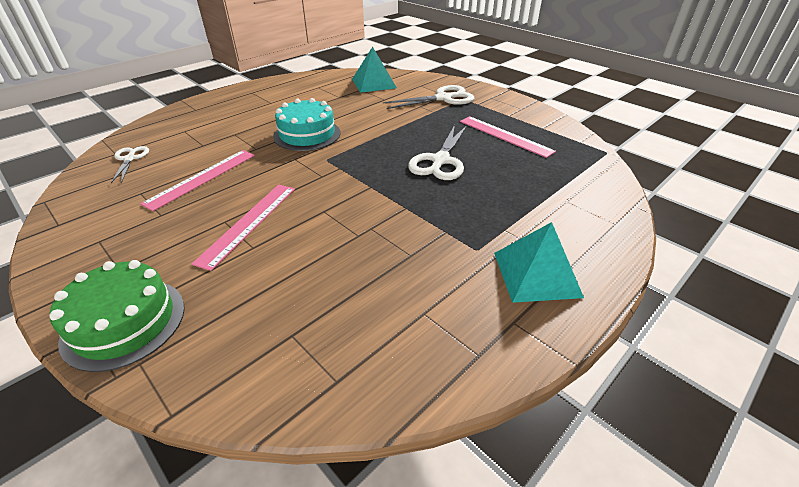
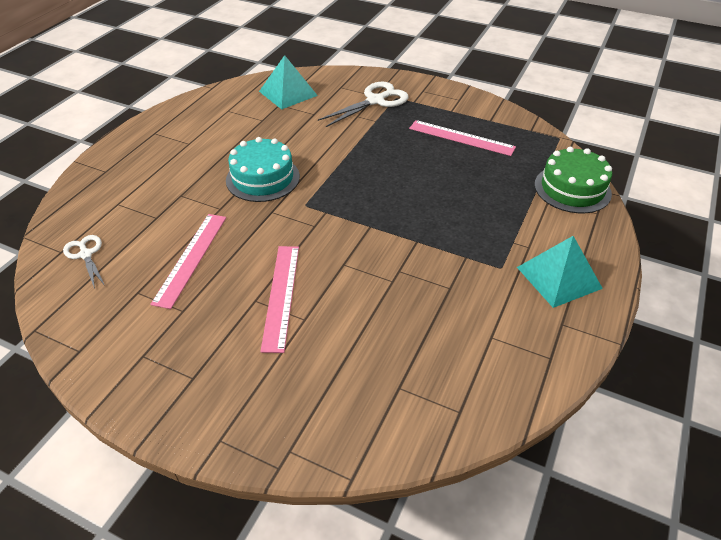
camera: 20 degrees left, 5 degrees up
green cake [49,260,185,372] -> green cake moved to [535,147,612,213]
white scissors [408,125,467,180] -> none

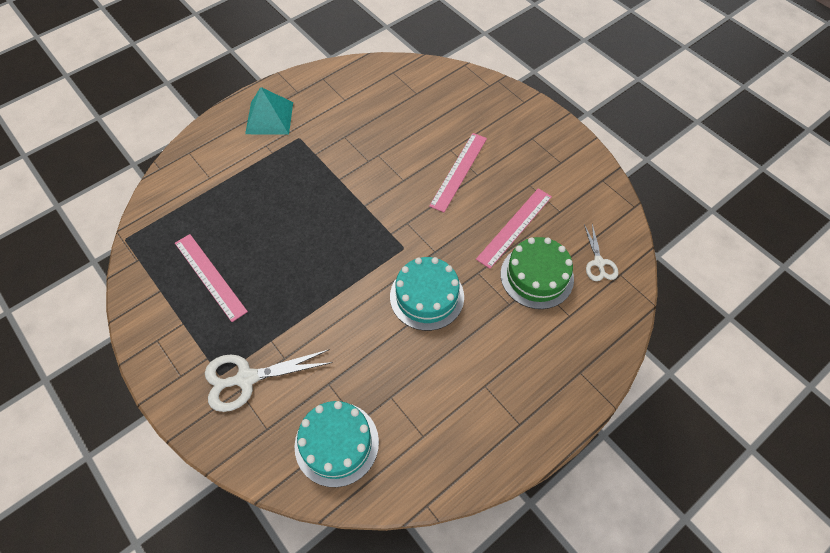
camera: 155 degrees left, 15 degrees up
turquoise pyramid [259,55,318,109] -> turquoise cake [295,401,379,487]
green cake [535,147,612,213] -> green cake moved to [501,237,574,309]

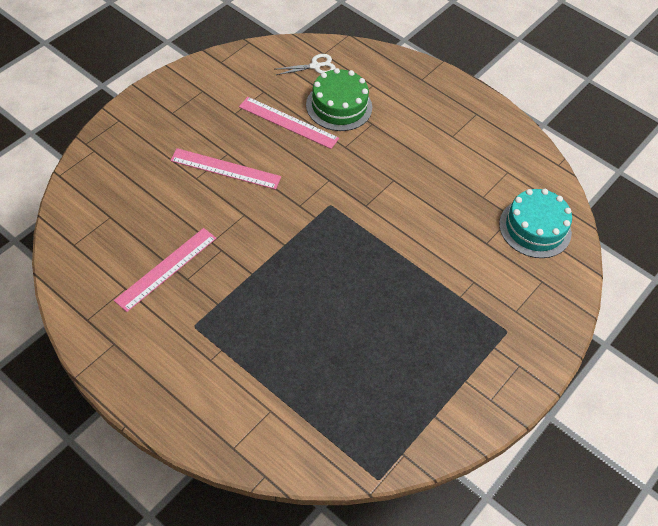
camera: 105 degrees left, 5 degrees down
pink ruler [175,234,248,322] -> pink ruler moved to [114,228,217,312]
white scissors [205,349,333,412] -> none
turquoise pyramid [245,87,293,135] -> none
turquoise cake [390,257,464,331] -> none

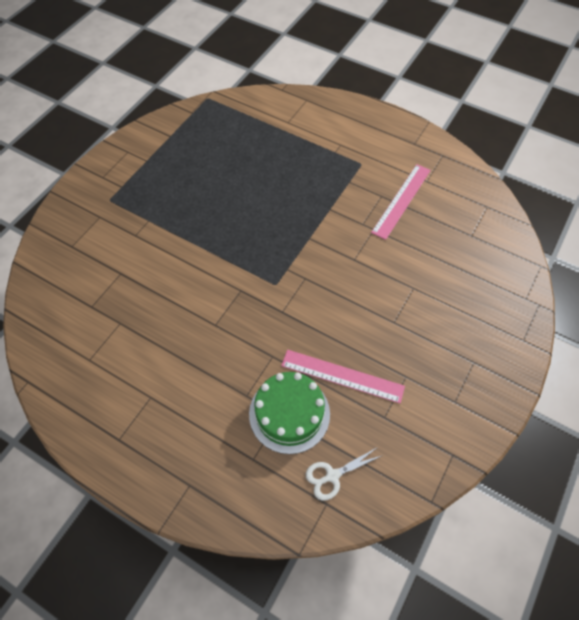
camera: 175 degrees right, 5 degrees up
pink ruler [170,148,281,190] -> none
turquoise cake [499,189,572,258] -> none

